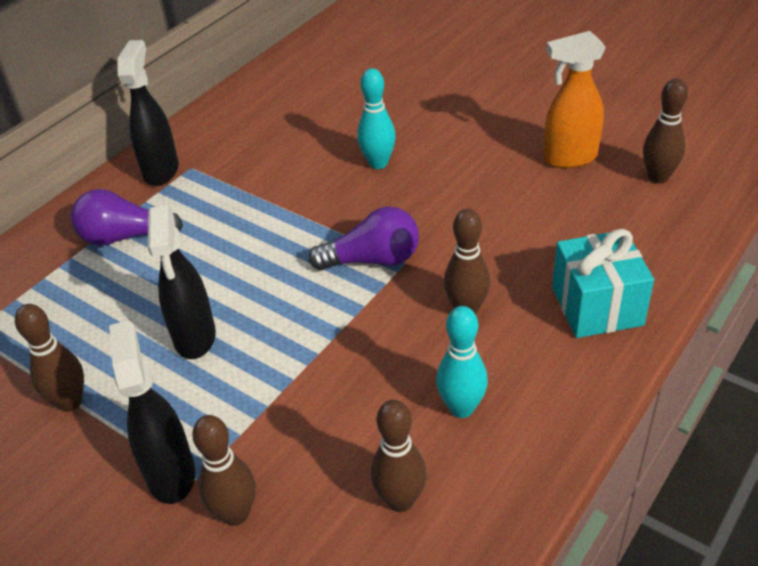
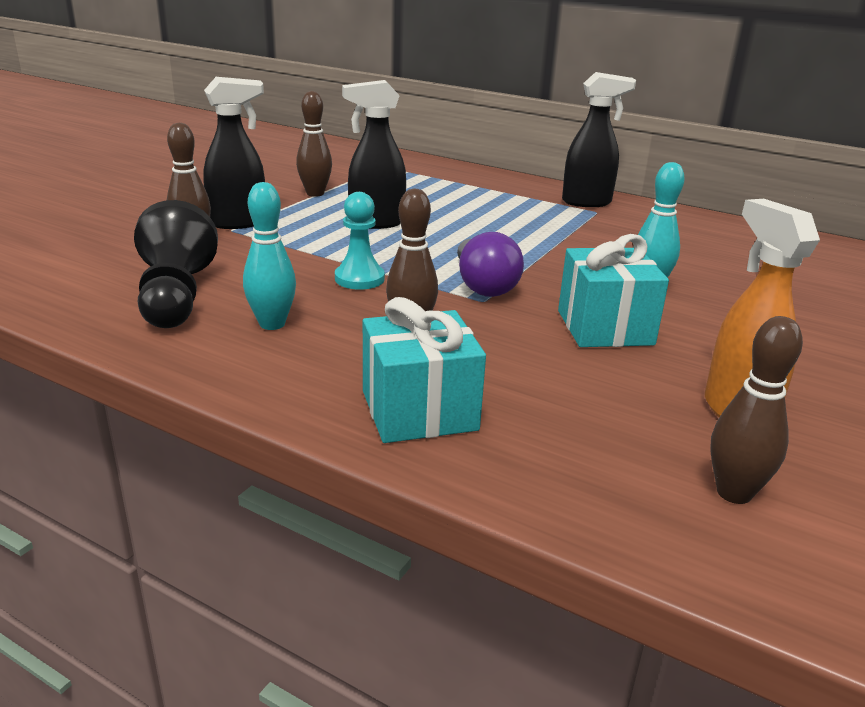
camera: 80 degrees right, 15 degrees down
purple light bulb [71,189,183,246] -> none
brown bowling pin [371,400,427,512] -> black pawn [134,200,218,328]
none -> turquoise pawn [335,192,385,290]
none -> turquoise gift [558,234,669,347]

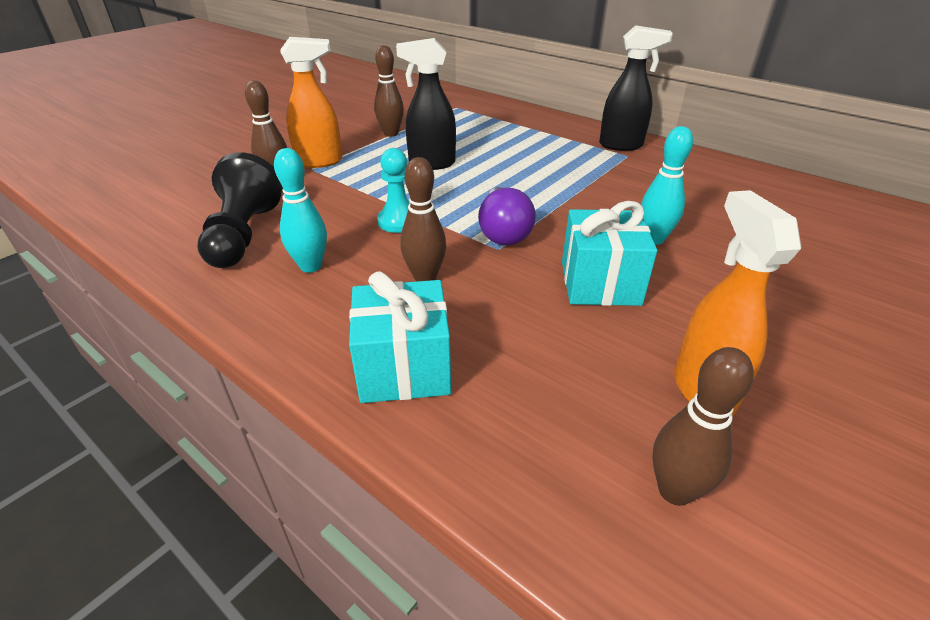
camera: 10 degrees right, 10 degrees up
black spray bottle [203,77,265,229] -> orange spray bottle [280,37,342,168]

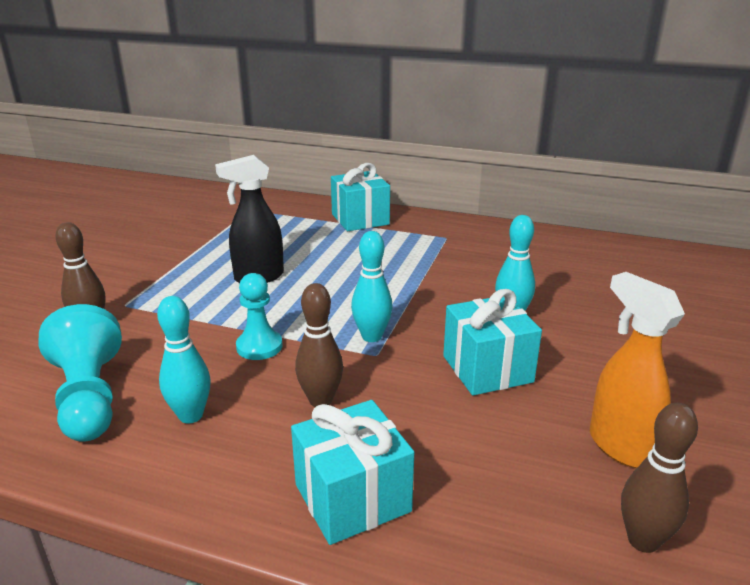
camera: 20 degrees left, 10 degrees down
black pawn [198,152,283,268] -> turquoise pawn [39,304,122,442]
orange spray bottle [280,37,342,168] -> none
brown bowling pin [374,45,404,137] -> none
purple light bulb [478,187,536,245] -> turquoise bowling pin [351,231,393,342]
black spray bottle [599,25,673,151] -> none
none -> turquoise gift [331,163,390,231]

